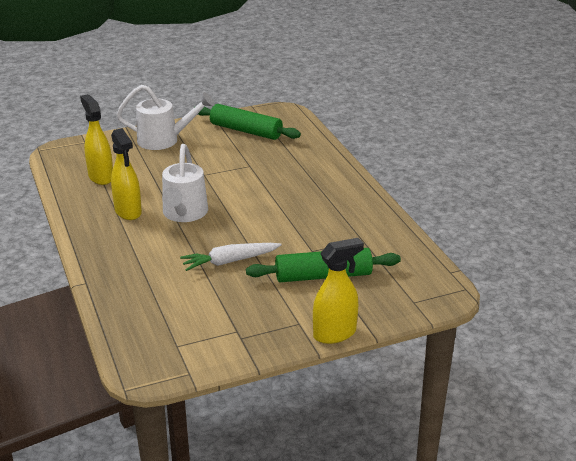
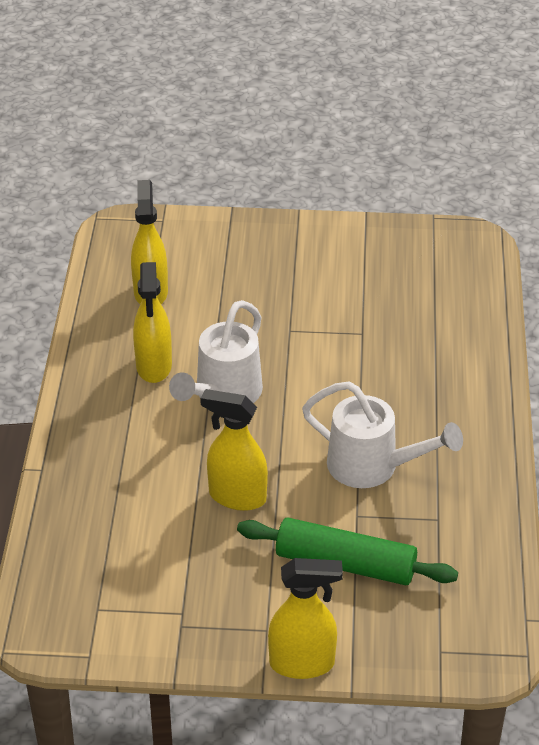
camera: 25 degrees right, 10 degrees up
white watering can [116,85,214,150] -> white watering can moved to [302,381,463,488]
white carrot [180,243,282,271] -> yellow spray bottle [200,389,268,511]
green rolling pin [195,104,301,140] -> none

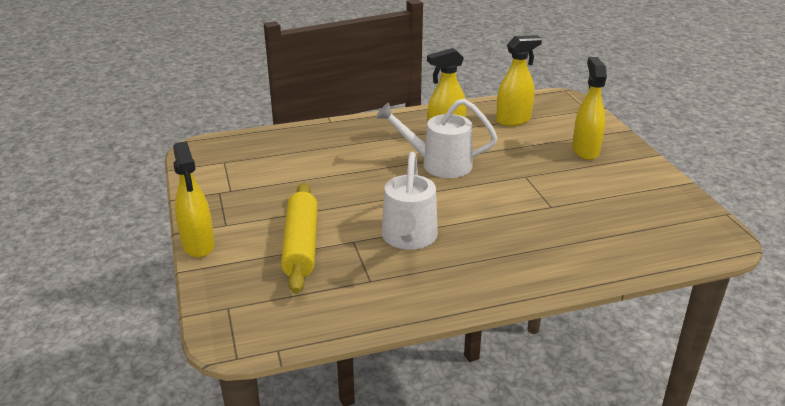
camera: 70 degrees right, 10 degrees down
yellow spray bottle [200,389,268,511] -> yellow spray bottle moved to [572,57,607,160]
green rolling pin [237,517,458,585] -> yellow rolling pin [281,183,318,294]

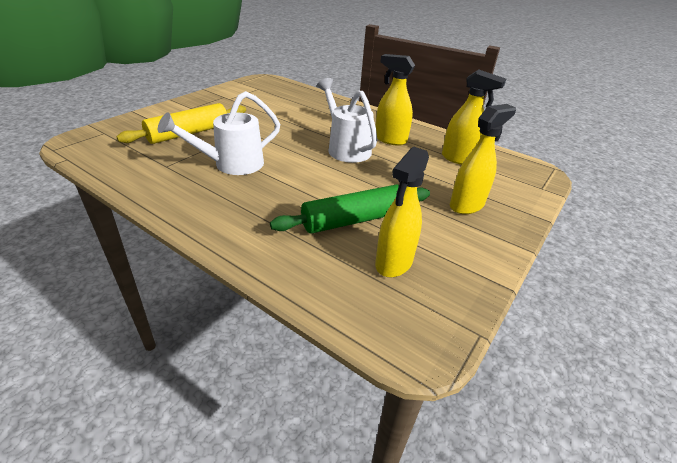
camera: 50 degrees right, 5 degrees up
yellow spray bottle [173,141,215,258] -> yellow spray bottle moved to [375,147,429,278]
none -> green rolling pin [270,184,430,233]

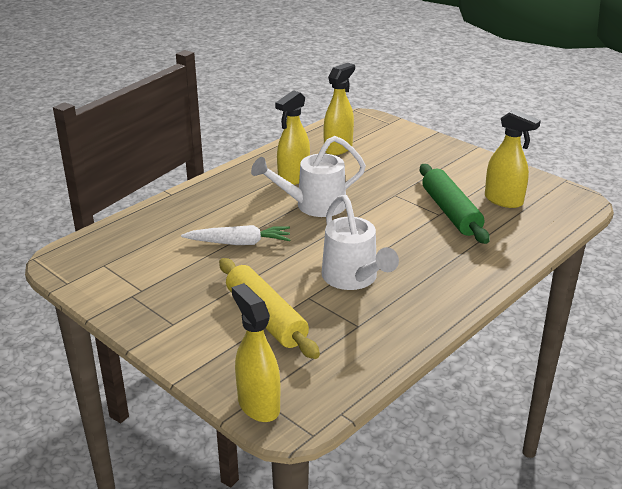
camera: 80 degrees left, 5 degrees down
yellow spray bottle [450,104,516,214] -> yellow spray bottle moved to [232,283,280,422]
none -> white carrot [181,225,291,245]

